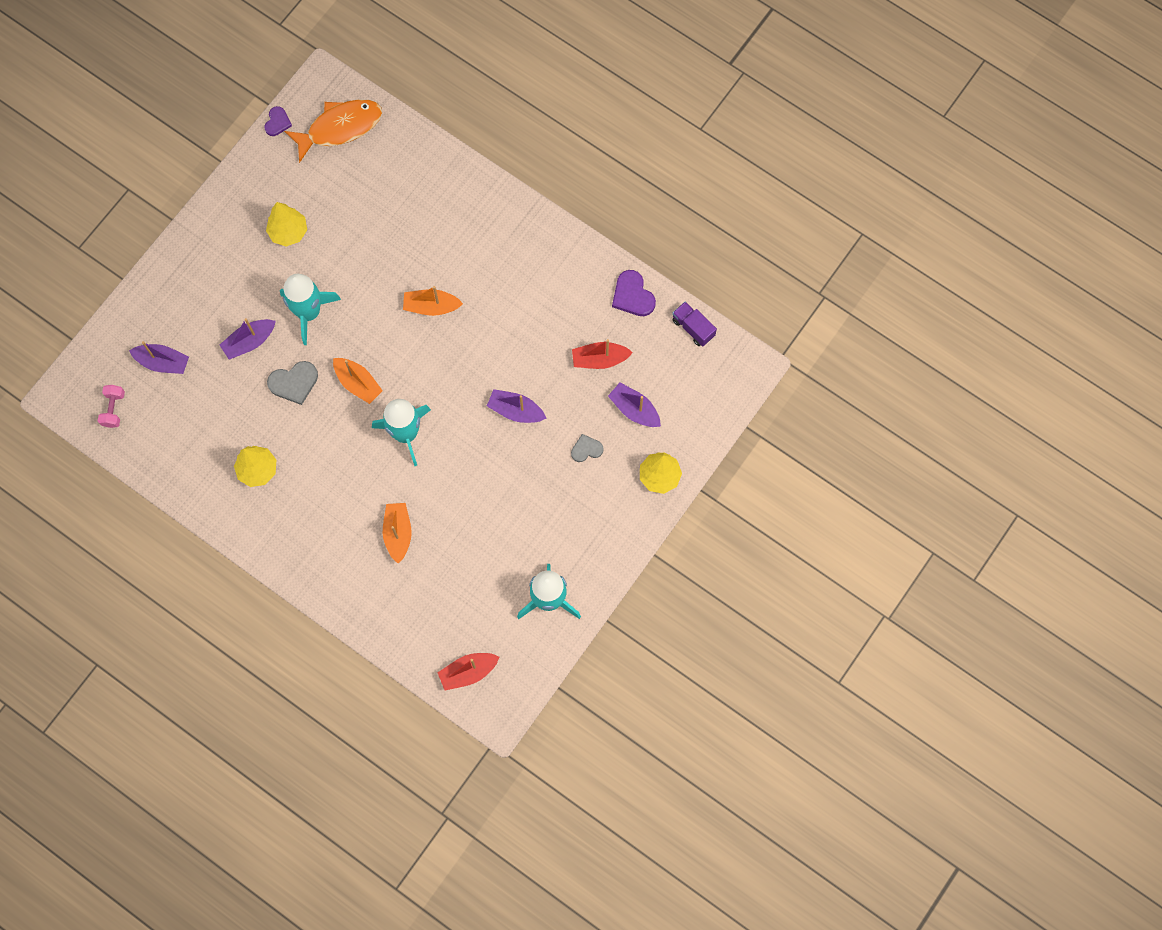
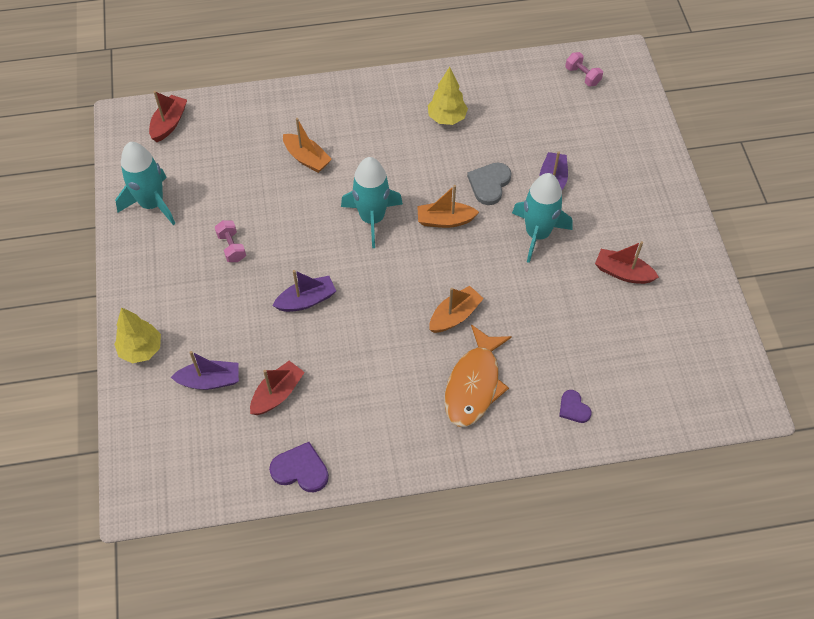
camera: 135 degrees right, 15 degrees down
purple boat [129,341,189,374] -> none
purple heart [264,106,292,136] -> purple heart moved to [559,390,592,423]
yellow tree [266,202,307,247] -> red boat [595,241,659,284]
orange fish [284,99,382,163] -> orange fish moved to [444,325,512,427]
grey heart [571,434,604,462] -> none
purple truck [672,302,717,347] -> none
none -> pink dumbbell [215,220,246,262]

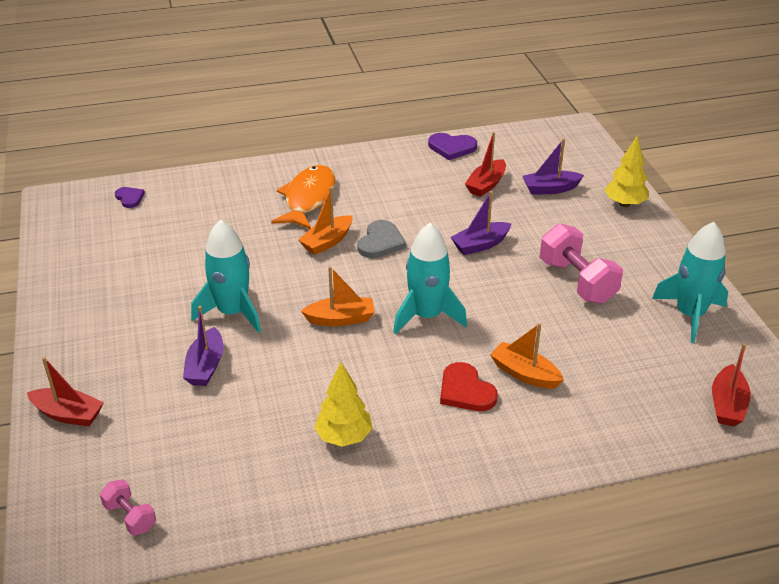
camera: 175 degrees right, 20 degrees down
pink dumbbell [215,220,246,262] -> pink dumbbell [540,223,623,304], size x1.89
grey heart [467,163,512,205] -> grey heart moved to [357,220,406,258]
purple heart [559,390,592,423] -> purple heart moved to [115,187,145,208]
red boat [595,241,659,284] -> red boat moved to [27,357,104,426]
none -> red heart [440,362,498,411]

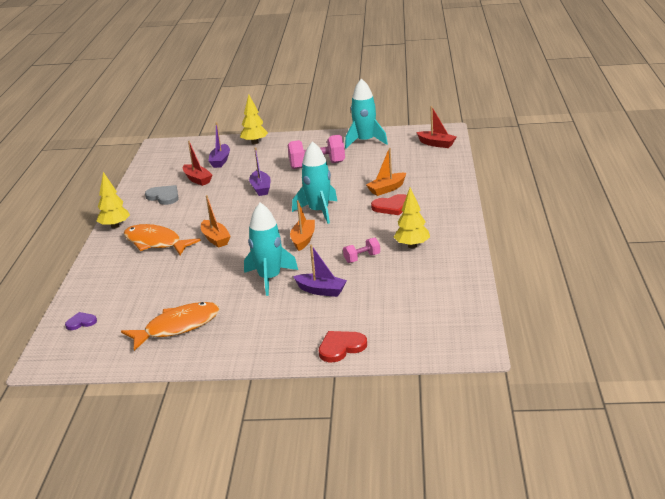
camera: 70 degrees left, 10 degrees down
red boat [27,357,104,426] -> red heart [319,331,367,362]
pink dumbbell [100,479,156,536] -> pink dumbbell moved to [343,237,380,263]
grey heart [357,220,406,258] -> grey heart moved to [145,185,179,205]
purple heart [428,133,477,160] -> none
none -> yellow tree [97,172,130,229]
none -> orange fish [121,302,220,351]

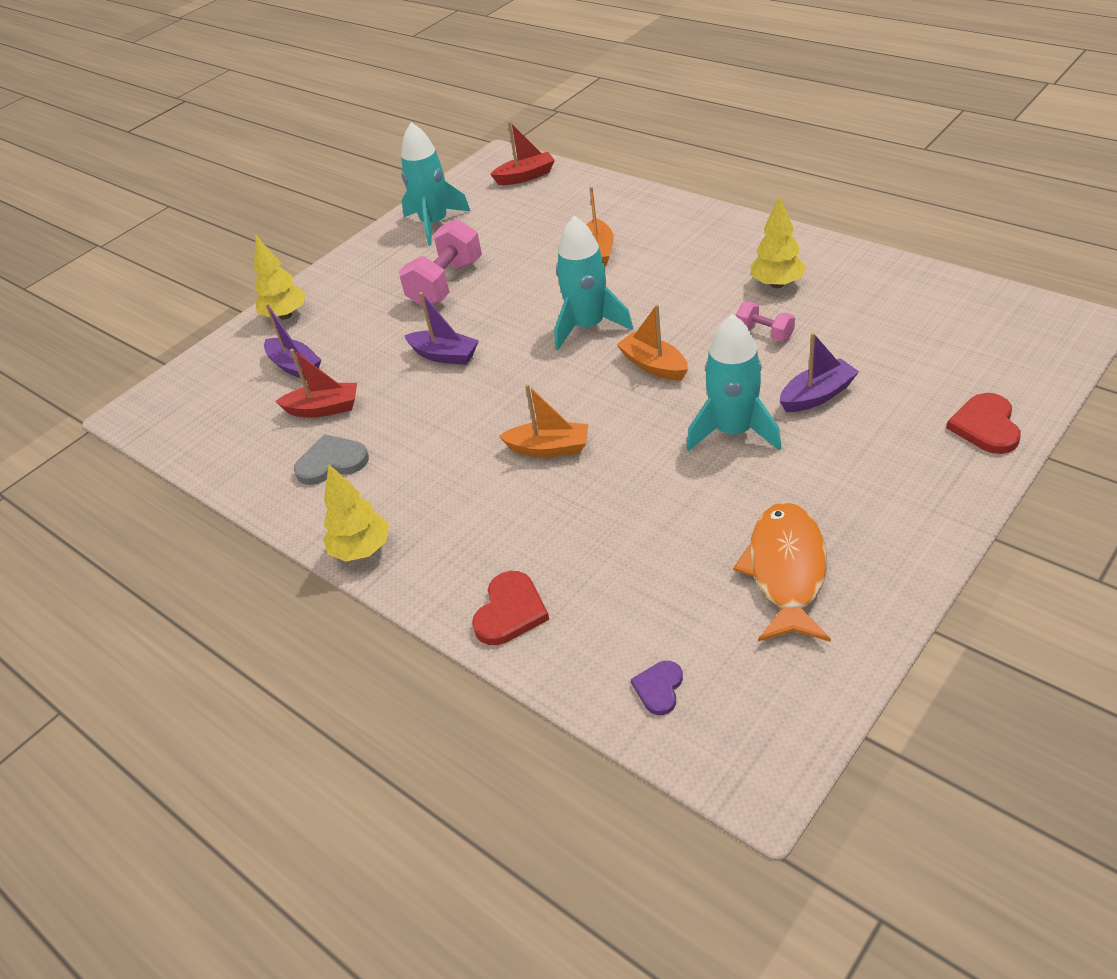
camera: 50 degrees left, 15 degrees up
orange fish [124,224,201,255] -> none
pink dumbbell [343,237,380,263] -> pink dumbbell turned 60 degrees counterclockwise [736,301,795,341]
red heart [371,194,407,215] -> red heart moved to [472,571,549,645]

